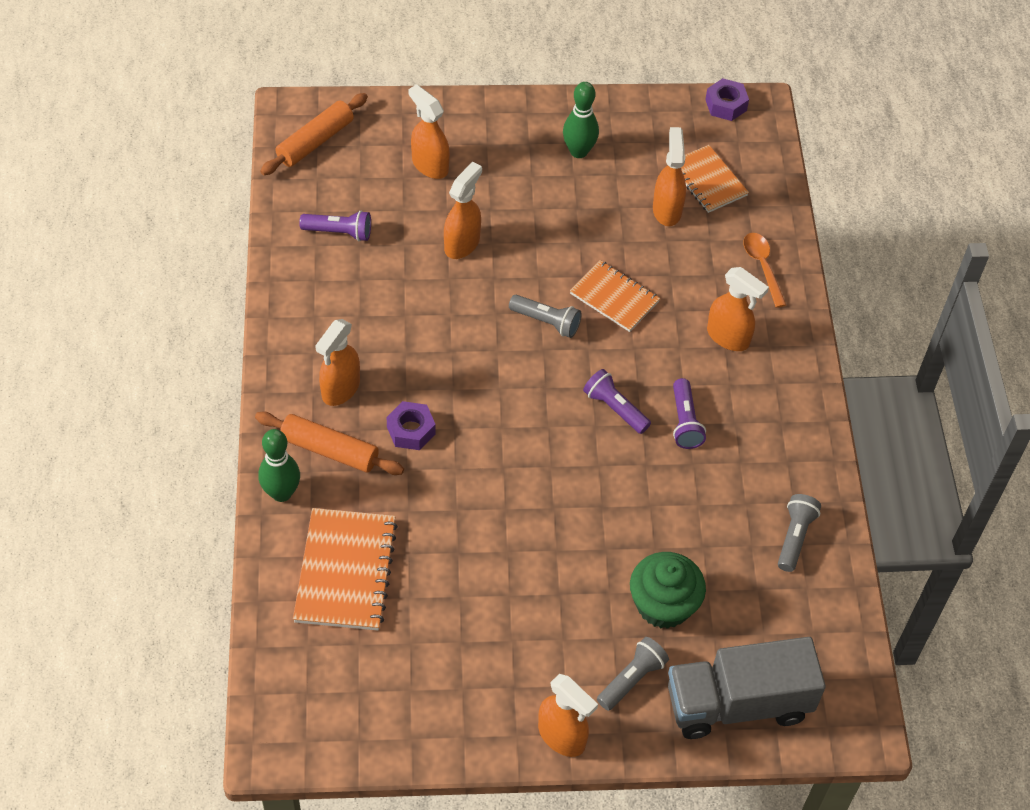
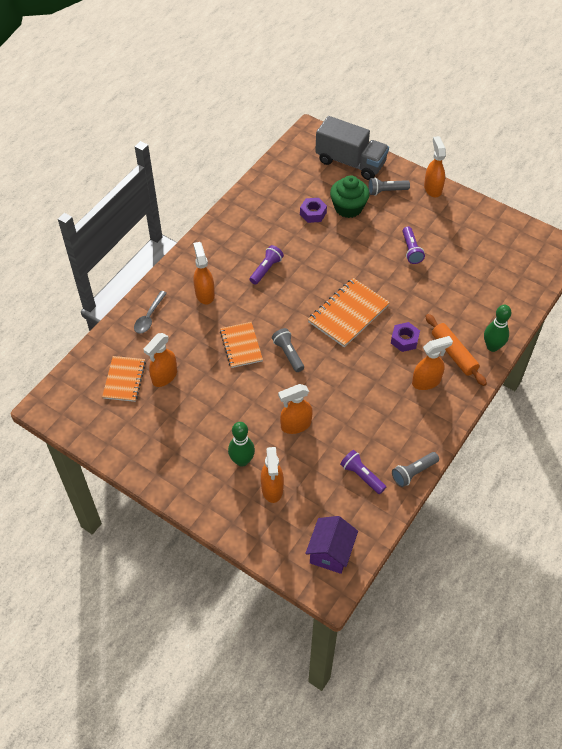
camera: 140 degrees left, 0 degrees up
orange rolling pin [260,93,368,175] -> purple house [305,516,358,574]
orange notebook [293,508,398,630] -> orange notebook moved to [308,278,390,347]
green bowling pin [563,82,599,158] -> green bowling pin moved to [228,422,255,467]
purple flashlight [583,369,651,434] -> purple flashlight moved to [403,226,425,264]
purple nut [705,78,749,121] -> purple nut moved to [300,198,327,223]
orange spoon [743,233,786,308] -> grey spoon [134,291,167,334]
grey flashlight [778,494,821,572] -> grey flashlight moved to [392,452,439,487]

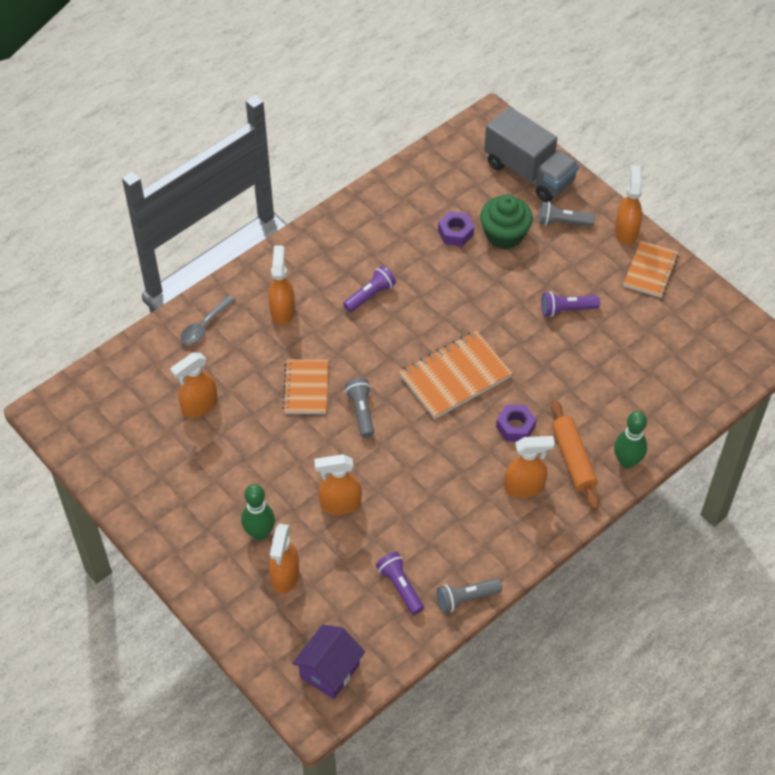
camera: 15 degrees right, 0 degrees up
orange notebook [102,356,146,402] -> orange notebook moved to [624,241,679,298]
purple flashlight [403,226,425,264] -> purple flashlight turned 75 degrees clockwise [541,292,600,317]

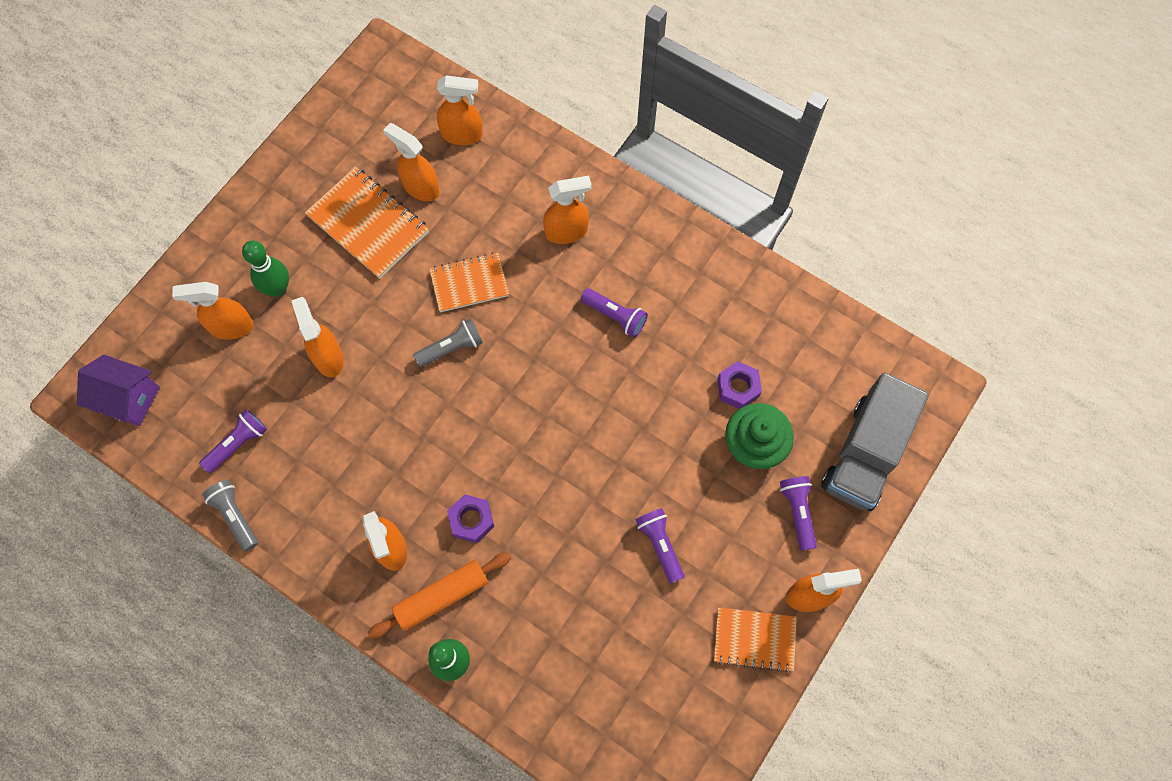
camera: 75 degrees right, 15 degrees up
grey spoon [180,295,236,345] -> none
orange notebook [399,331,512,419] -> orange notebook moved to [305,167,429,279]
grey flashlight [539,202,595,226] -> purple flashlight [780,476,817,551]
none -> orange spray bottle [437,75,483,145]

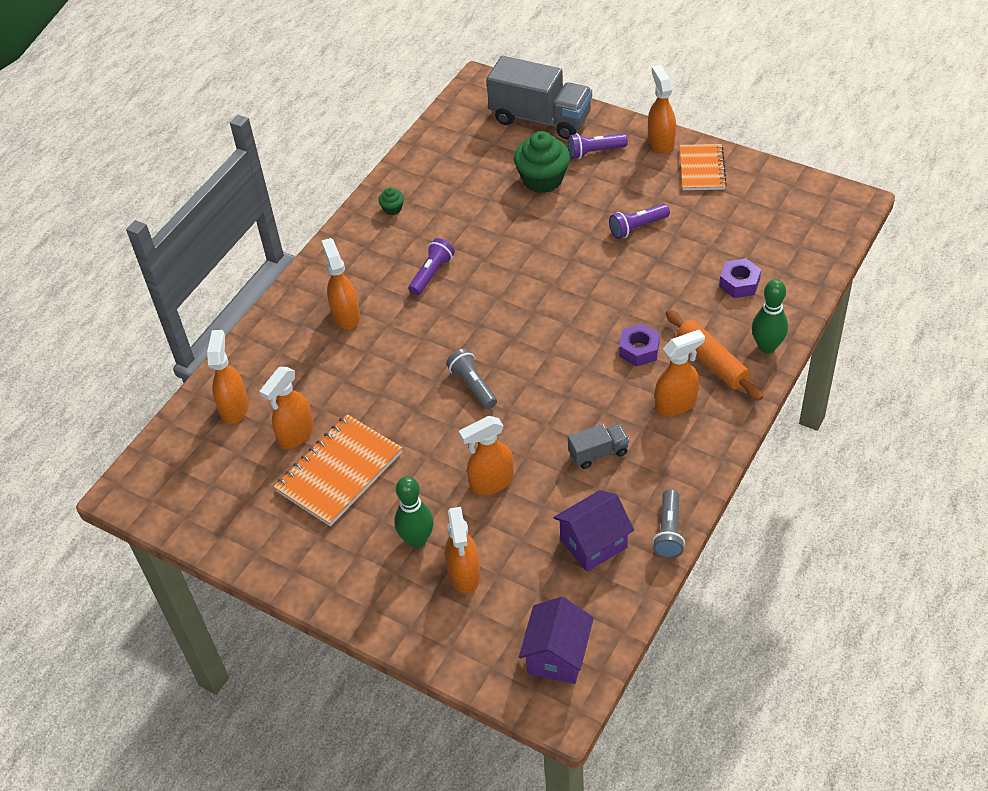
camera: 90 degrees left, 20 degrees down
purple flashlight [199,409,267,473] -> purple house [553,490,634,572]
grey flashlight [202,480,258,551] -> grey flashlight turned 45 degrees counterclockwise [652,489,685,558]
orange notebook [429,252,509,312] -> none
purple nut [717,361,762,409] -> purple nut moved to [719,258,761,298]
none -> green cupcake [378,187,404,215]
none -> grey truck [568,424,629,469]

